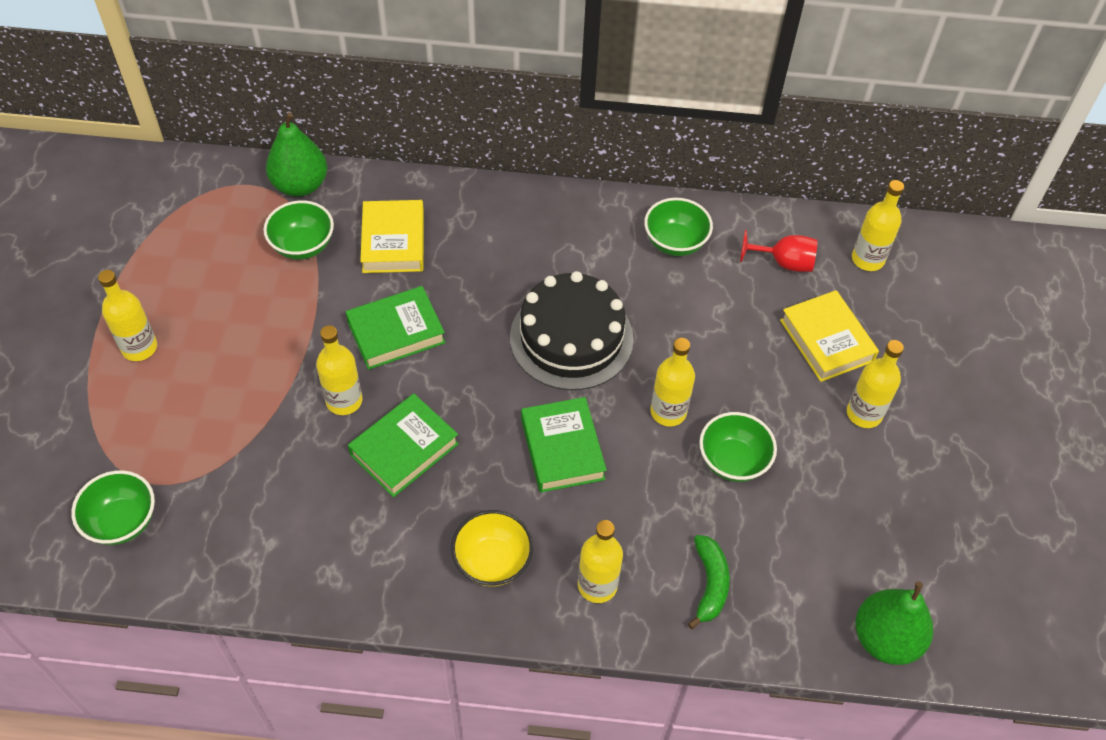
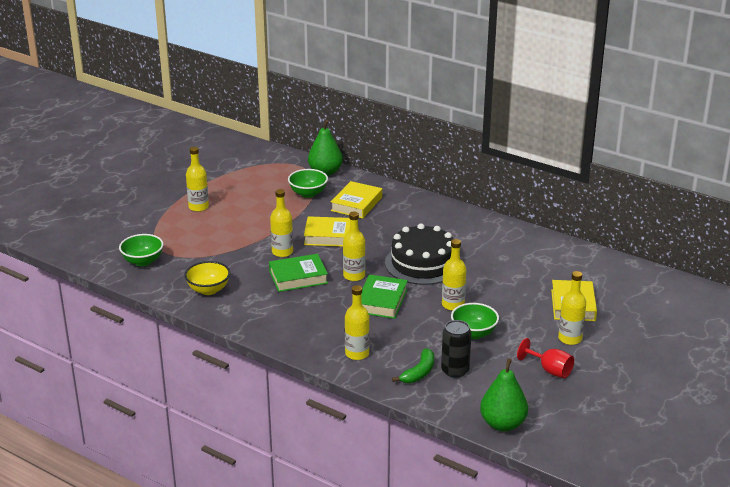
camera: 30 degrees right, 25 degrees down
green book [346,286,446,370] -> yellow book [304,216,350,247]
yellow bowl [451,510,533,586] -> yellow bowl moved to [184,261,230,295]
green bowl [644,198,713,256] -> none
red goblet [740,230,817,272] -> red goblet moved to [517,338,574,378]
yellow bottle [852,180,904,271] -> yellow bottle moved to [343,211,366,281]
none -> black can [441,320,471,378]

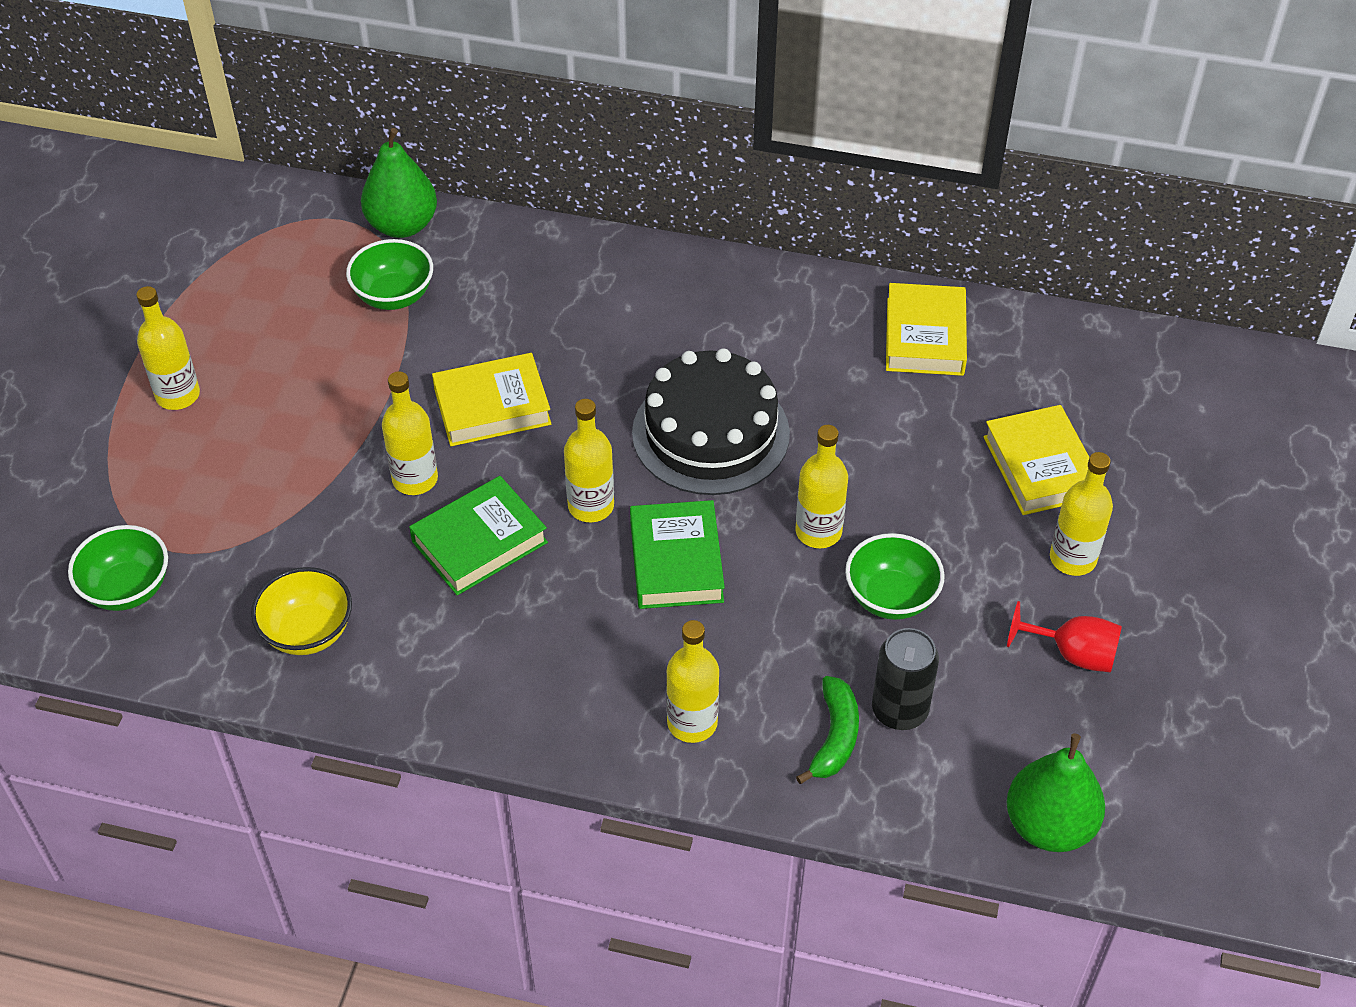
camera: 20 degrees left, 20 degrees up
yellow book [331,181,382,219] -> yellow book moved to [886,283,967,376]

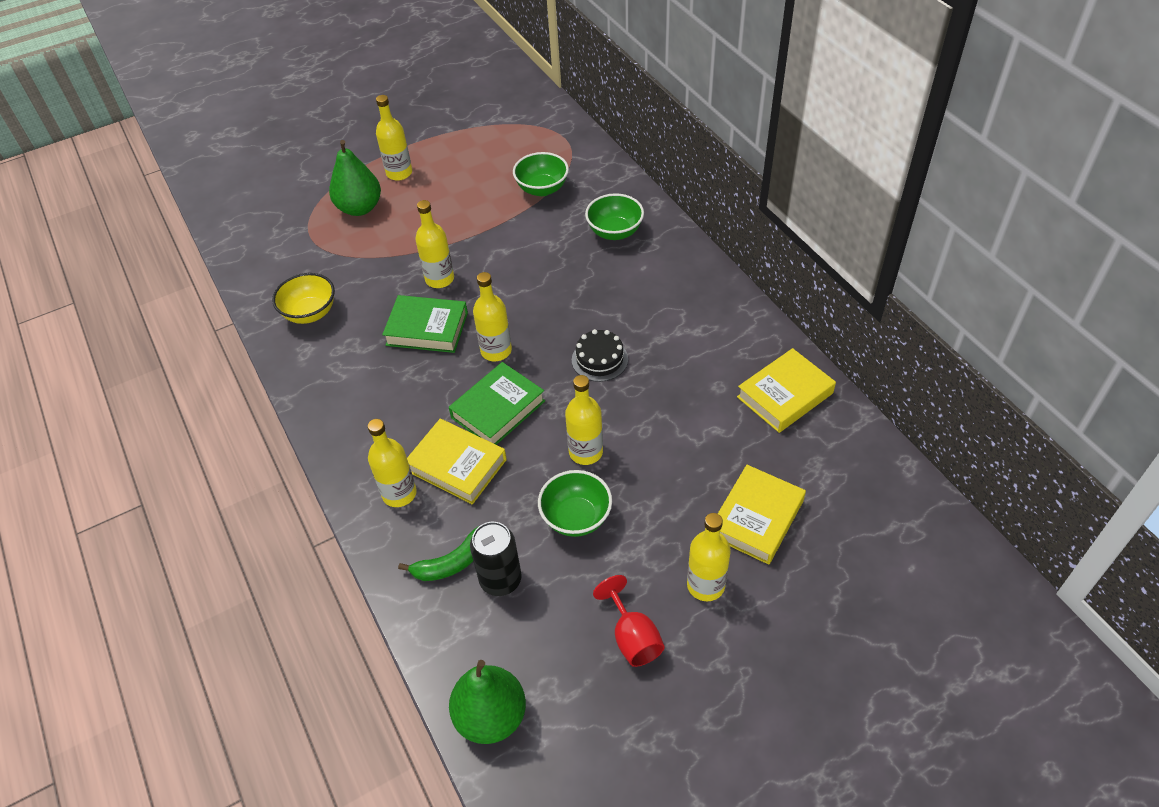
camera: 50 degrees right, 0 degrees up
green bowl [68,525,168,611] -> green bowl moved to [585,193,644,240]
green pear [361,128,437,238] -> green pear moved to [329,140,381,216]
yellow book [432,353,551,446] -> yellow book moved to [407,419,507,505]
black cake [632,348,790,495] -> black cake [572,329,628,382], size x0.51

